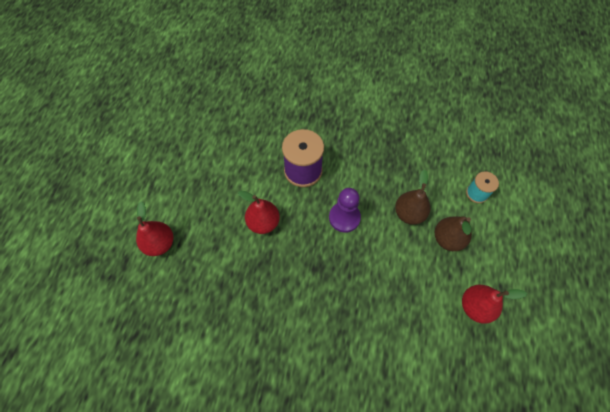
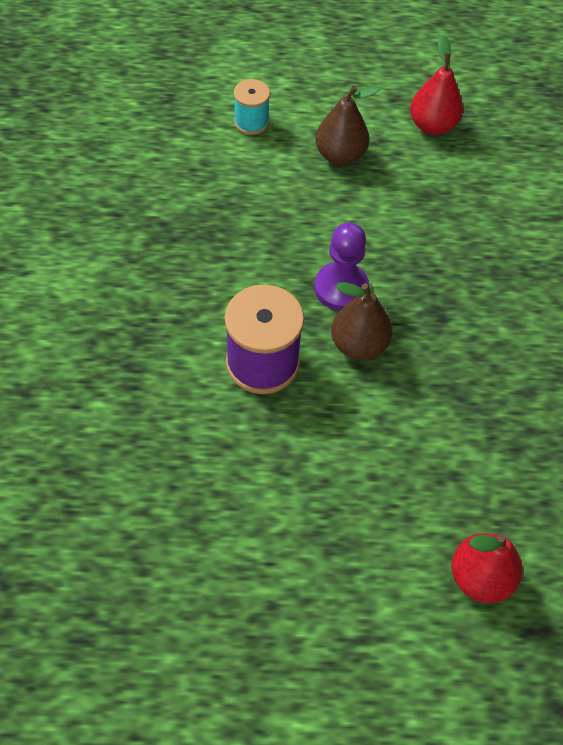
camera: 105 degrees left, 5 degrees down
red pear [238,191,280,234] -> none
brown pear [395,169,430,225] -> brown pear moved to [331,282,393,360]

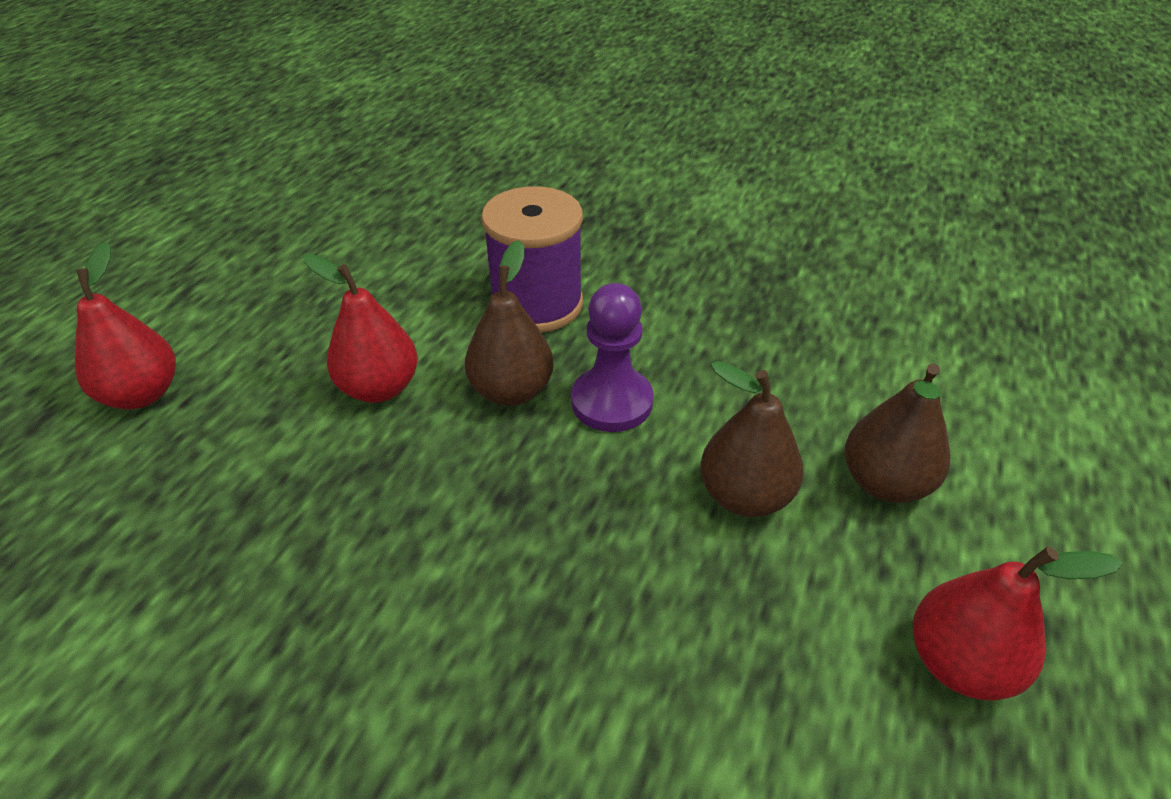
camera: 115 degrees right, 15 degrees down
turquoise spool [234,79,270,135] -> none
none -> red pear [304,254,418,403]
none -> brown pear [701,361,804,517]

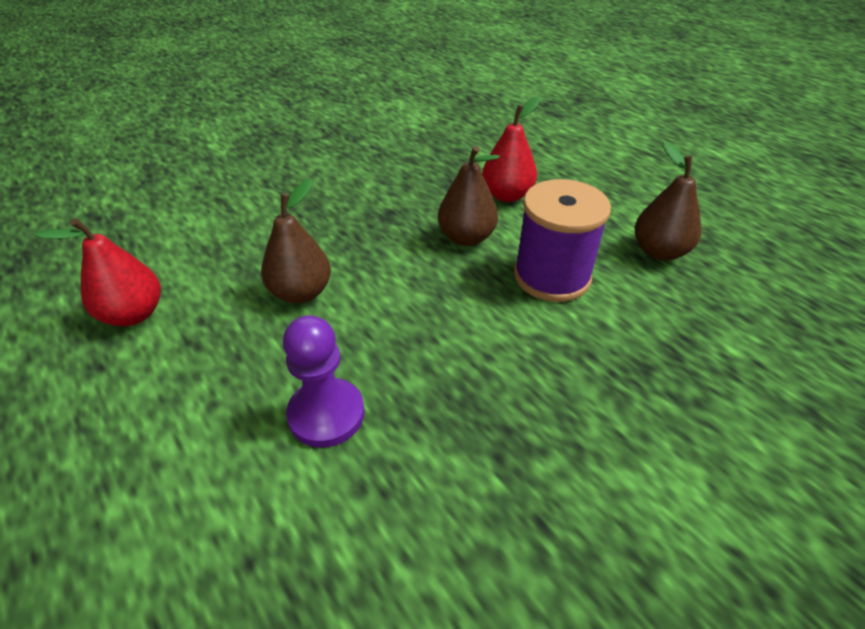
camera: 120 degrees right, 0 degrees up
red pear [75,242,176,409] -> none
purple pawn [571,283,653,432] -> purple pawn moved to [283,315,365,448]
brown pear [845,364,950,503] -> brown pear moved to [635,142,702,261]

